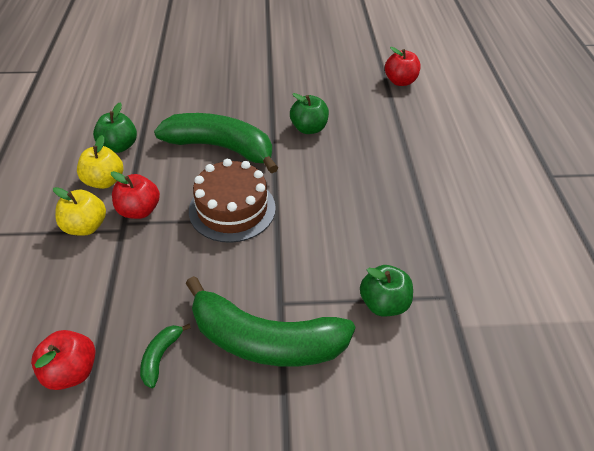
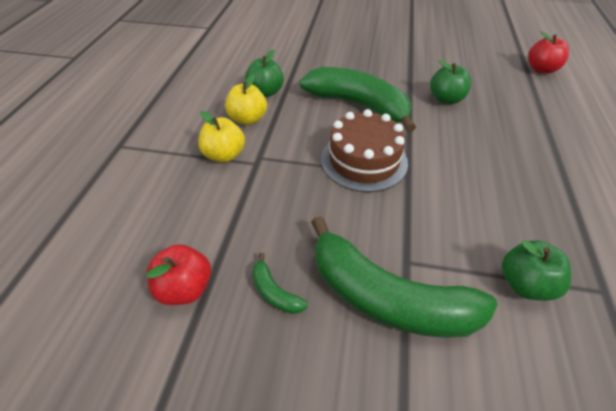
camera: 15 degrees right, 0 degrees up
red apple [111,171,160,219] -> none
green banana [140,324,191,388] -> green banana turned 75 degrees counterclockwise [252,253,308,314]

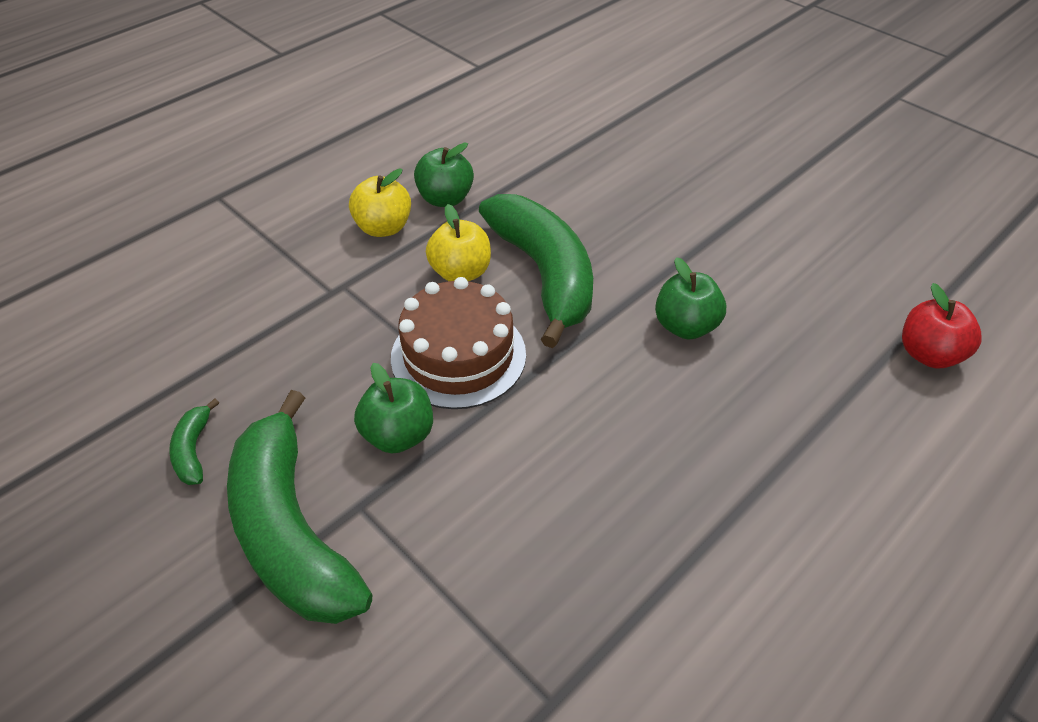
camera: 35 degrees right, 0 degrees up
red apple [147,244,211,305] -> none
yellow apple [198,111,245,162] -> yellow apple moved to [426,204,491,281]
green apple [502,240,571,301] -> green apple moved to [354,363,433,454]

